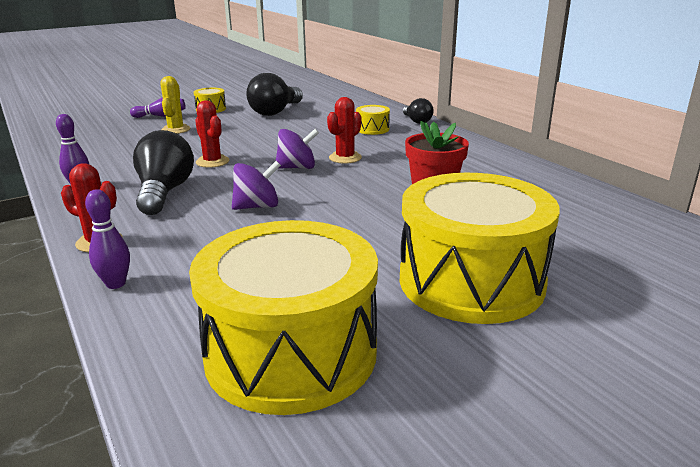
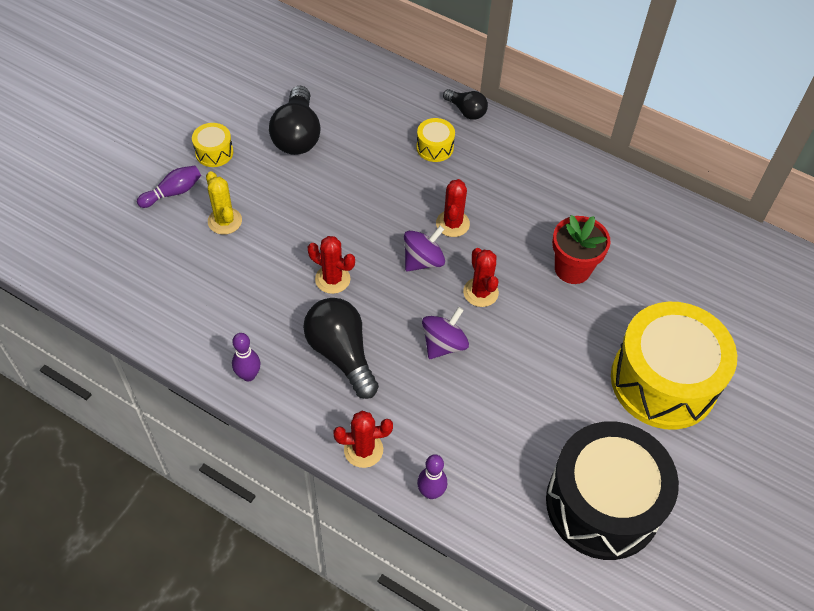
camera: 30 degrees left, 30 degrees up
yellow drum [189,220,378,415] -> black drum [546,421,679,560]
none -> red cactus [463,248,499,307]

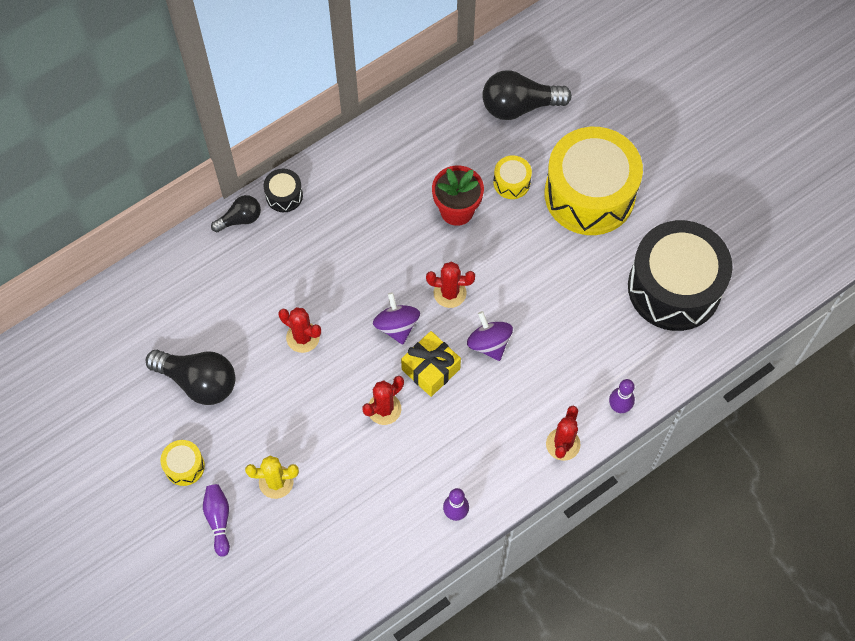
camera: 65 degrees left, 10 degrees up
black light bulb [303,298,379,399] -> black light bulb moved to [482,70,572,120]
yellow drum [416,118,455,162] -> yellow drum moved to [493,155,532,199]
red cactus [436,179,470,237] -> red cactus moved to [279,307,321,353]
none -> black drum [264,169,303,212]
none -> yellow gift [401,331,461,397]

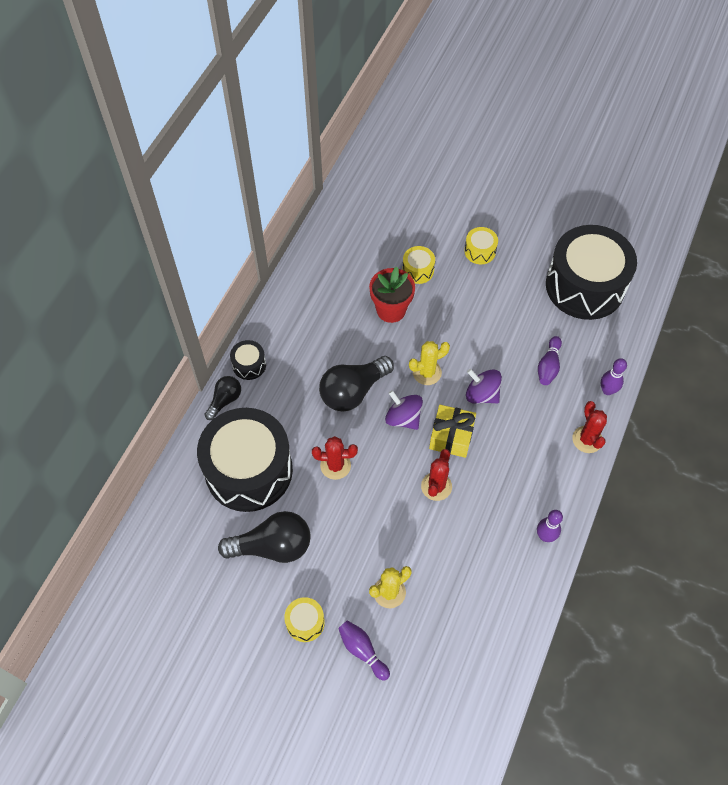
camera: 30 degrees left, 5 degrees down
red cactus [426,262,475,308] -> yellow cactus [409,341,450,385]
black light bulb [482,70,572,120] -> black light bulb moved to [319,356,394,412]
yellow drum [545,127,643,235] -> yellow drum [464,227,498,264], size x0.41
none -> black drum [197,408,293,512]
none -> purple bowling pin [538,336,562,385]

